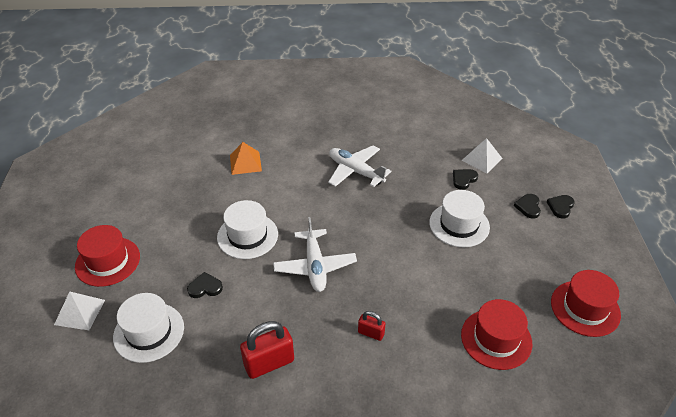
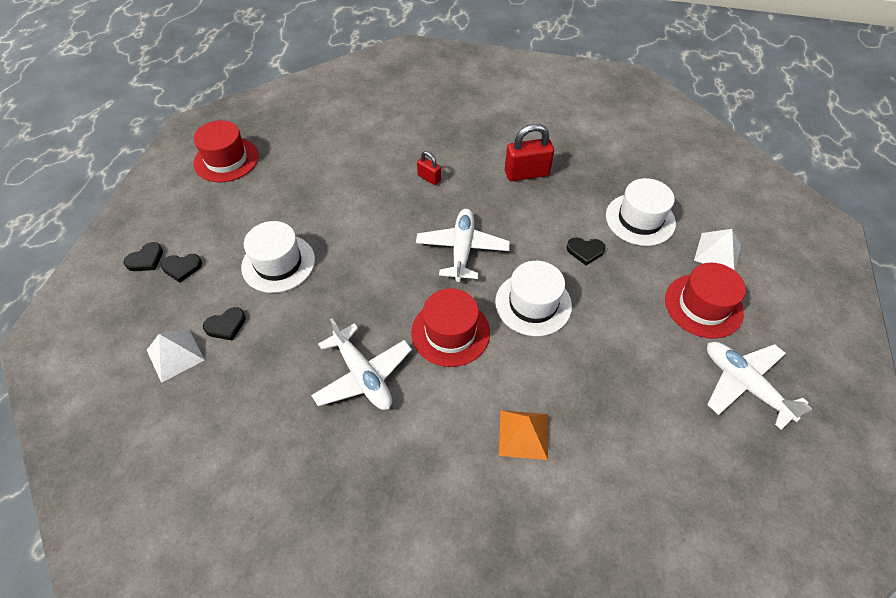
camera: 165 degrees left, 10 degrees up
red hat [461,299,532,370] -> red hat moved to [411,288,490,367]
black heart [514,194,541,219] -> black heart turned 60 degrees clockwise [161,254,202,283]
none -> white plane [707,342,813,430]

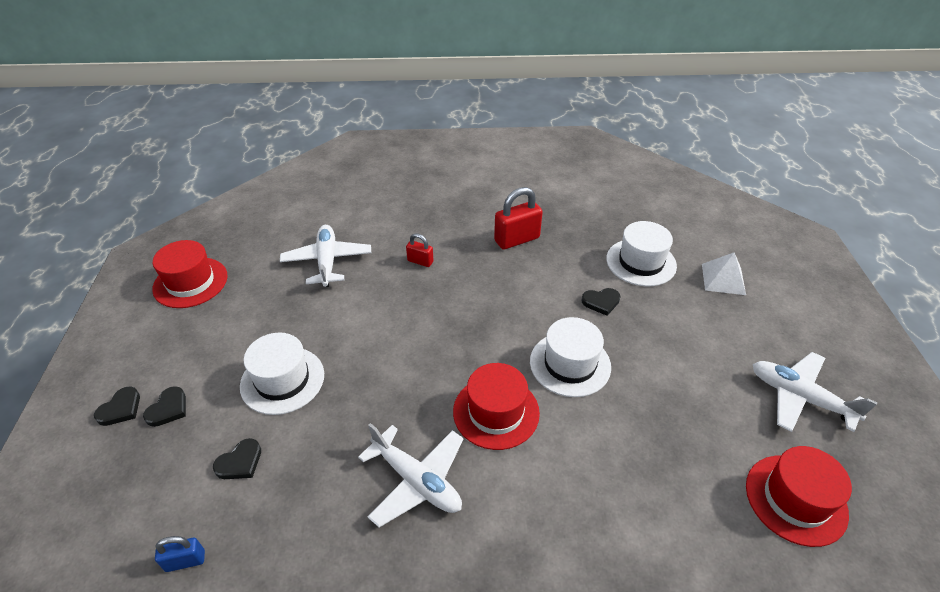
camera: 15 degrees left, 10 degrees down
white pyramid [147,329,205,383] -> none
black heart [161,254,202,283] -> black heart turned 45 degrees counterclockwise [143,386,186,427]
white plane [416,209,510,282] -> white plane moved to [280,225,371,287]
orange pyramid [499,410,548,460] -> none
red hat [665,263,746,339] -> red hat moved to [746,446,852,547]
none -> blue padlock [155,536,205,572]

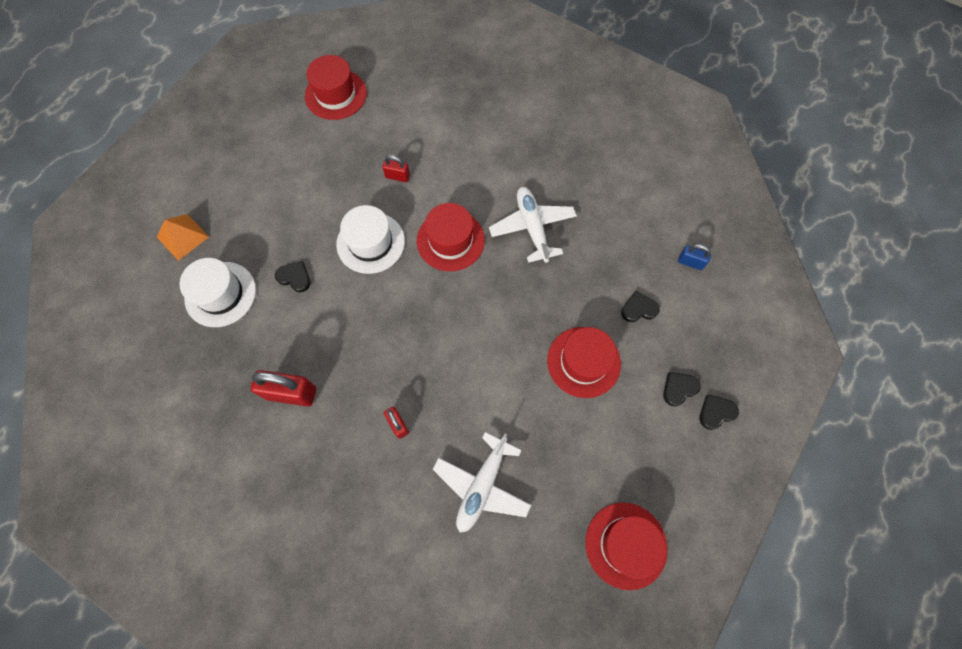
camera: 145 degrees left, 25 degrees up
white hat [240,333,324,415] -> red hat [547,327,621,398]
white pyramid [702,252,746,295] -> orange pyramid [157,214,209,261]
white plane [753,352,877,432] -> none
none -> red padlock [382,155,410,182]

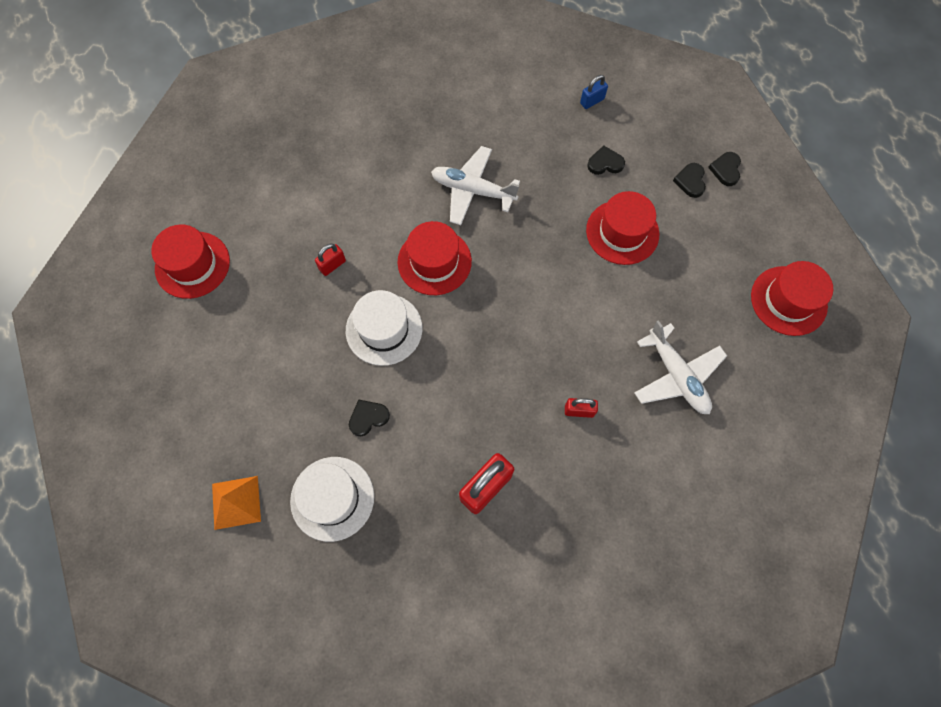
camera: 55 degrees left, 0 degrees up
black heart [621,291,660,322] -> black heart turned 60 degrees clockwise [587,146,625,175]

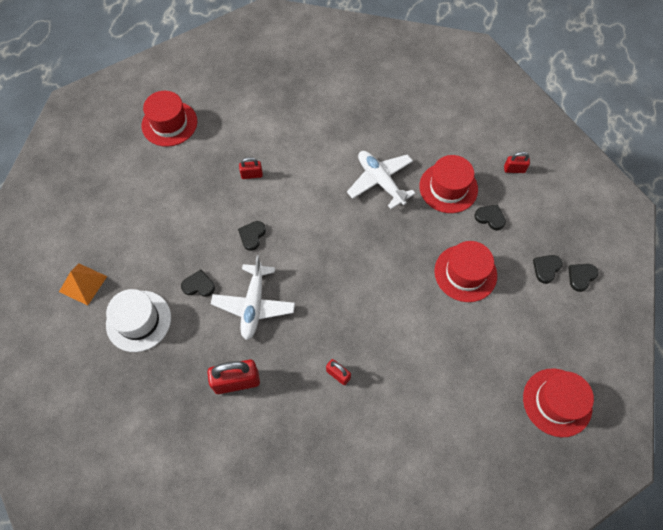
camera: 35 degrees right, 5 degrees down
white hat [346,290,422,366] -> black heart [238,221,266,251]
red hat [398,221,472,295] -> red hat moved to [419,155,478,213]
blue padlock [580,75,608,109] -> red padlock [504,152,530,173]
white plane [634,320,727,414] -> white plane moved to [211,255,295,340]

